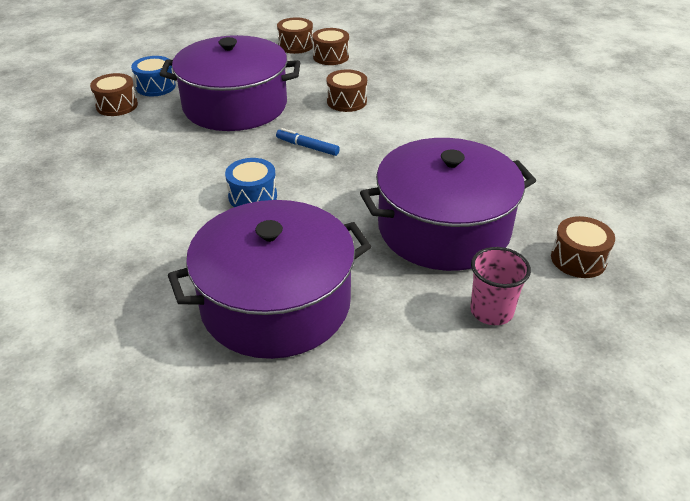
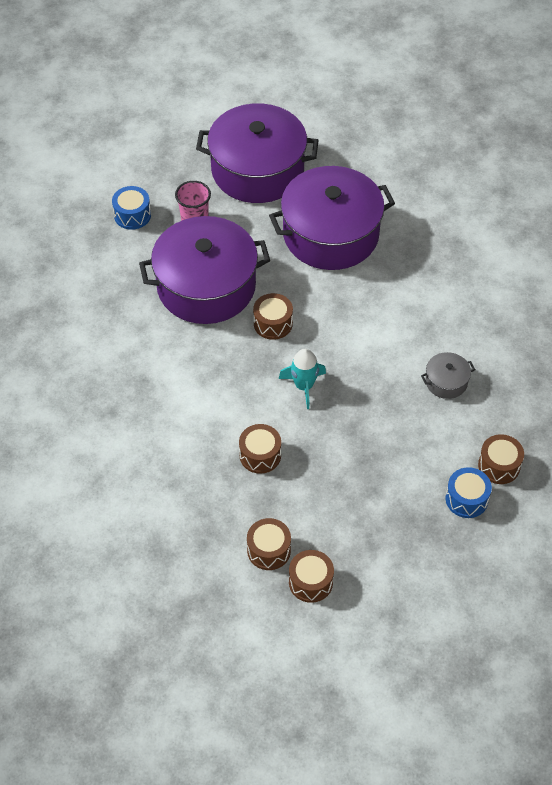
camera: 175 degrees left, 15 degrees up
purple pot [160,35,301,131] -> purple pot moved to [196,103,319,203]
blue drum [225,158,277,207] -> blue drum moved to [112,186,151,230]
blue marker [276,128,340,156] -> turquoise rocket [279,349,326,409]
brown drum [551,216,615,278] -> brown drum moved to [253,293,293,340]
none -> grey pot [421,352,475,399]

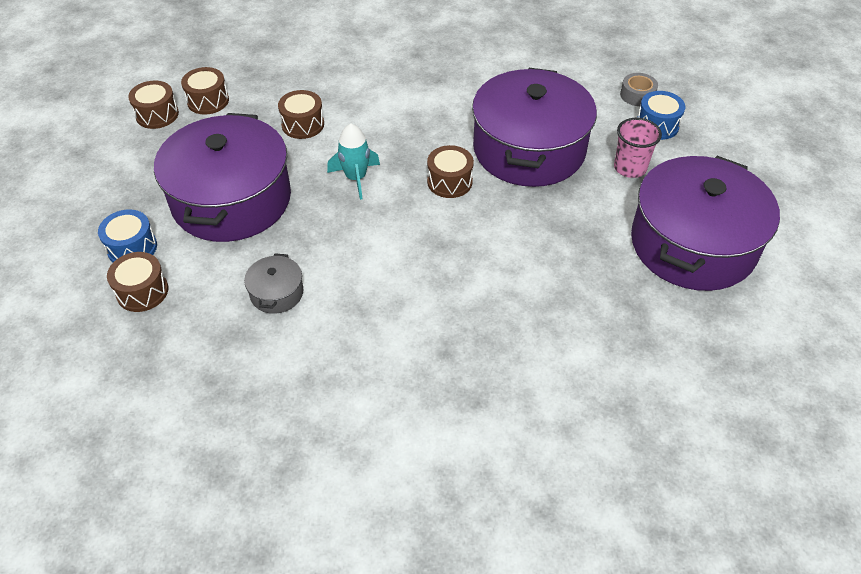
camera: 115 degrees right, 5 degrees down
purple pot [269,166,395,270] -> purple pot moved to [154,113,291,242]
none -> grey tape [620,73,658,106]

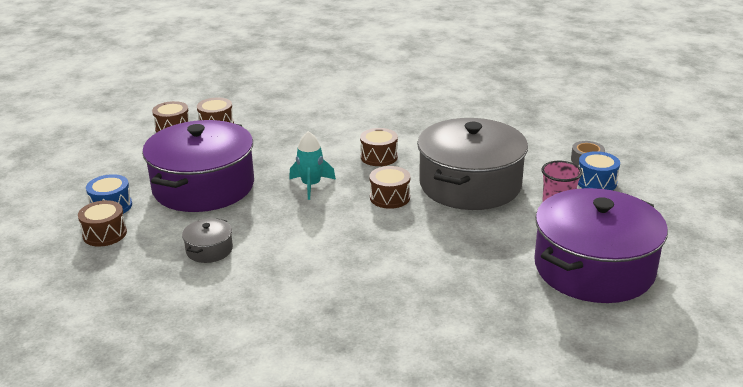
camera: 15 degrees right, 20 degrees down
brown drum [278,90,324,139] -> brown drum moved to [360,128,398,166]
purple pot [472,68,597,187] -> grey pot [417,118,528,210]

